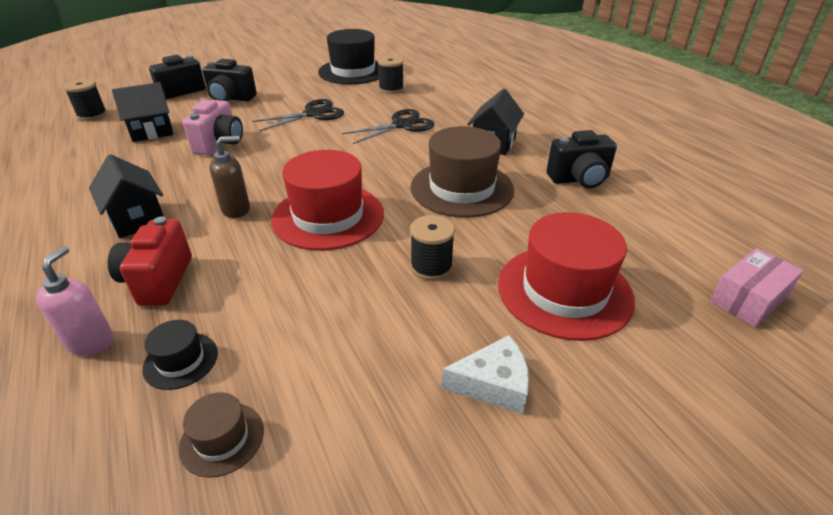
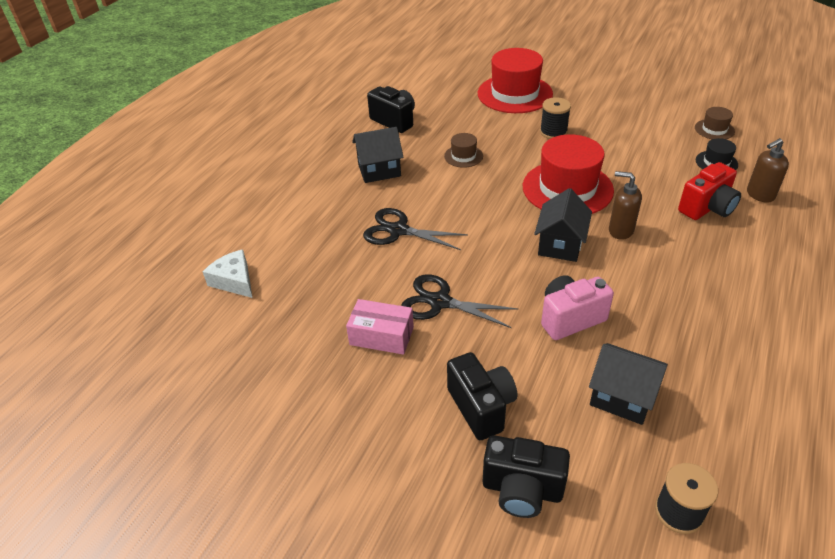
camera: 125 degrees left, 5 degrees up
pink soap dispenser [36,246,114,356] -> brown soap dispenser [747,138,789,203]
black house [89,154,164,238] -> black house moved to [534,188,592,262]
black hat [318,29,379,84] -> none
black spool [378,56,404,94] -> none
brown hat [410,126,514,218] -> brown hat [444,133,483,168], size x0.46
white cheese [441,335,529,414] -> white cheese moved to [203,249,253,298]
pink box [710,248,804,327] -> pink box moved to [346,299,414,355]

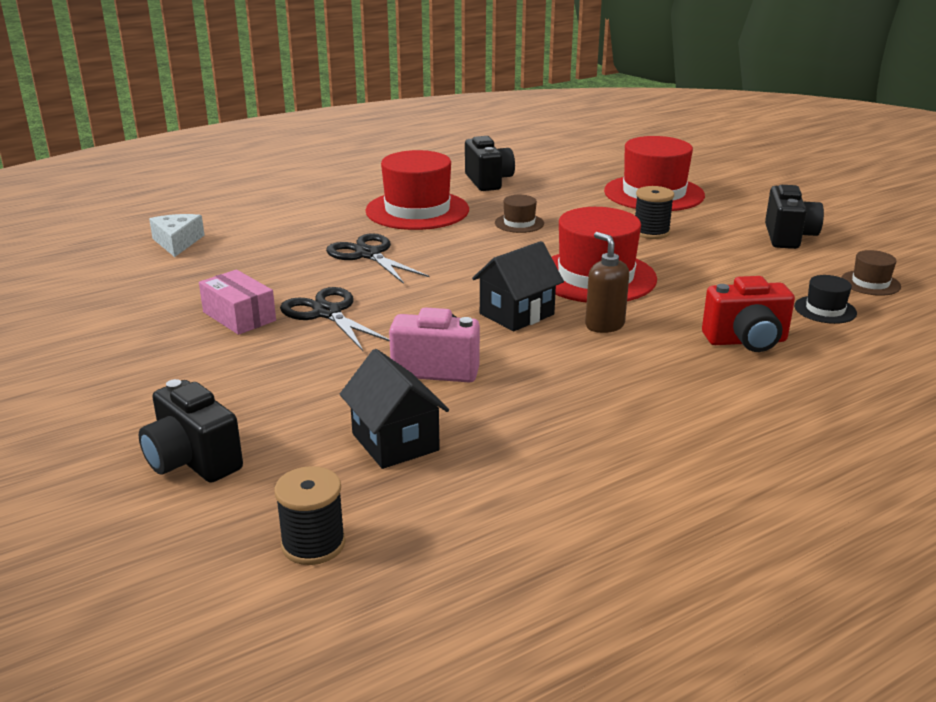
camera: 30 degrees right, 15 degrees down
black house [352,127,403,183] -> red hat [365,150,469,230]
black camera [447,352,517,440] -> black camera moved to [765,185,824,249]
brown soap dispenser [747,138,789,203] -> none

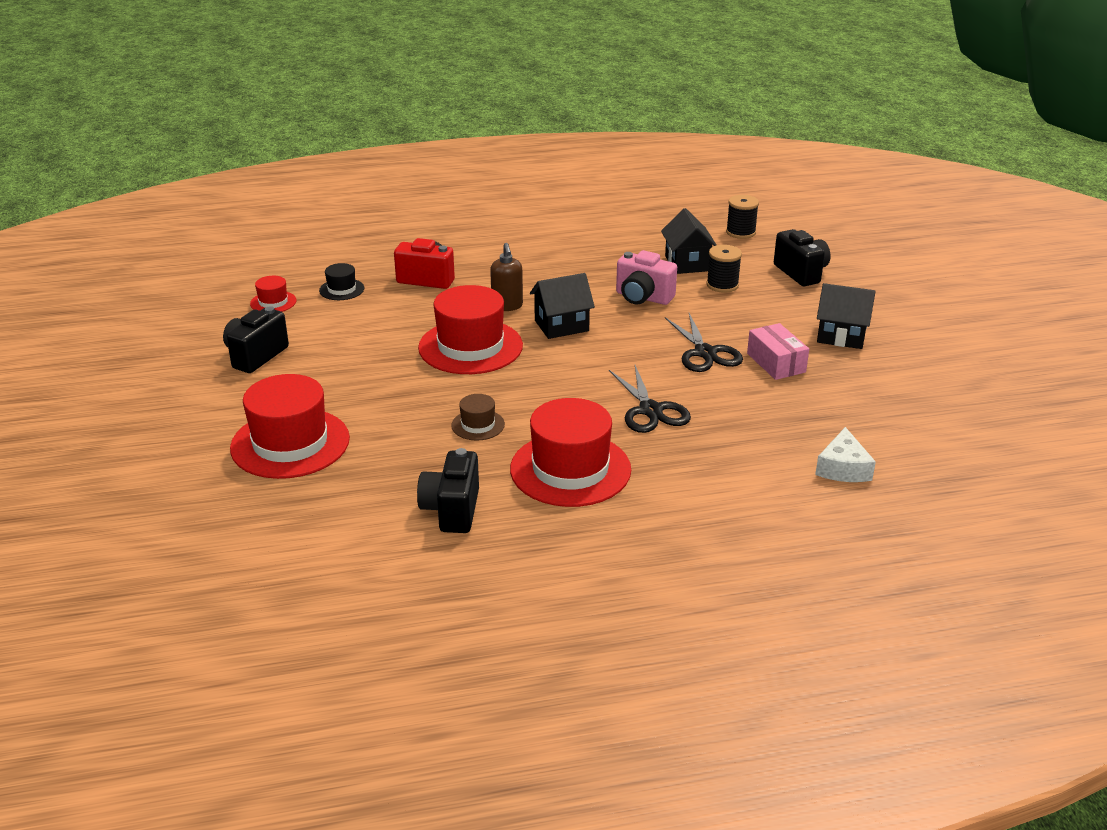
camera: 160 degrees left, 5 degrees up
black spool [635,186,674,239] -> black spool moved to [706,245,742,293]
brown hat [841,250,901,296] -> red hat [250,276,296,312]
none -> black house [817,283,876,349]

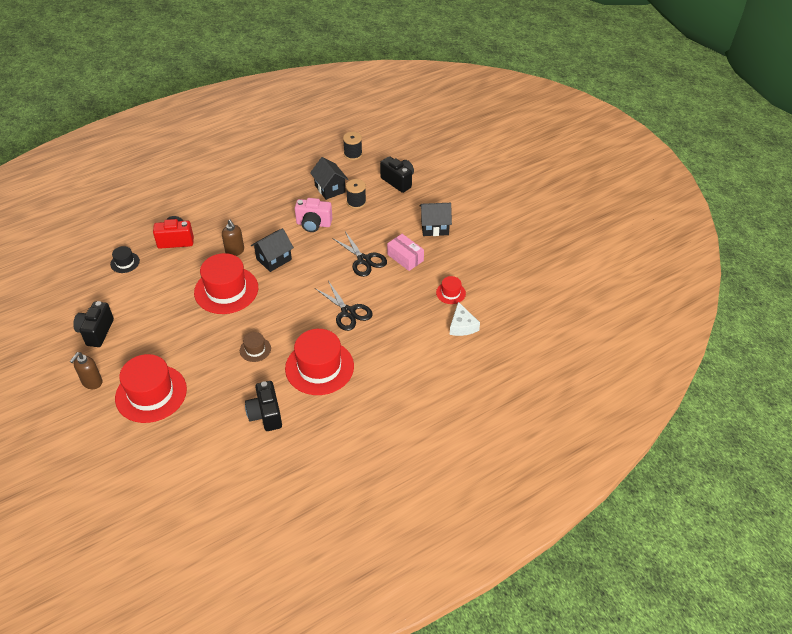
camera: 20 degrees left, 15 degrees up
red hat [250,276,296,312] -> red hat moved to [436,276,466,304]
none -> brown soap dispenser [70,352,103,389]

